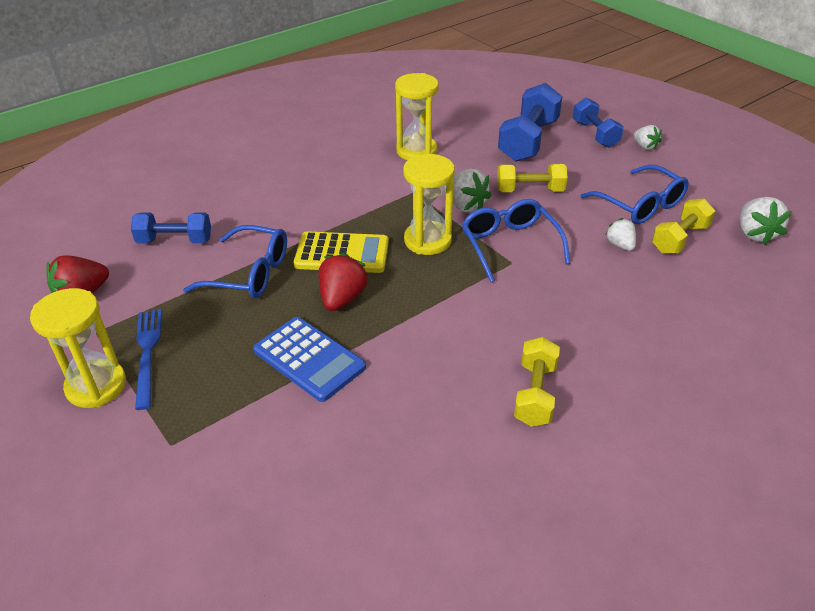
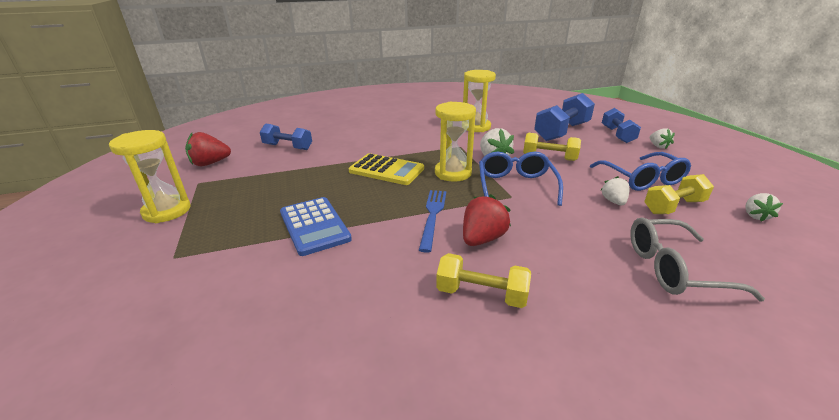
camera: 20 degrees right, 10 degrees down
blue fork [135,309,162,410] -> blue fork moved to [419,190,446,253]
blue glasses [183,225,287,298] -> none
red strawberry [318,253,369,311] -> red strawberry moved to [463,194,511,246]
yellow dumbbell [514,337,560,427] -> yellow dumbbell turned 75 degrees clockwise [436,253,531,308]
white strawberry [740,197,792,245] -> white strawberry [745,193,783,221], size x0.63
none -> grey glasses [630,217,765,302]

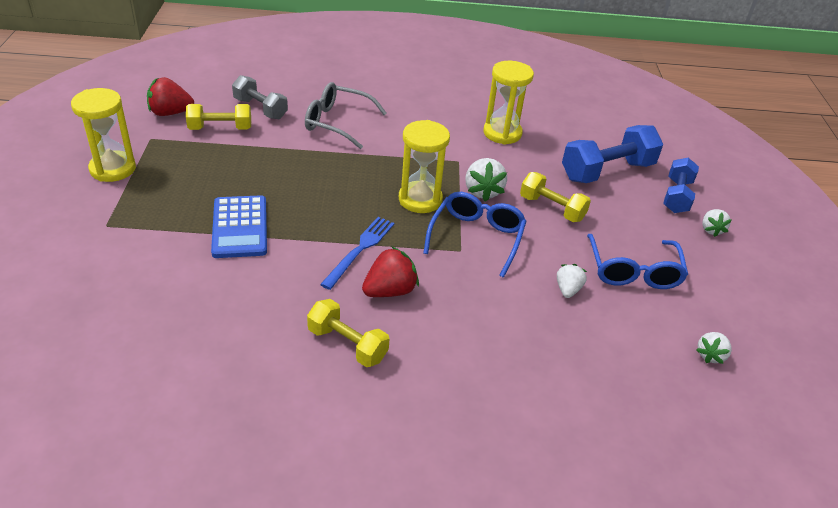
camera: 15 degrees right, 10 degrees up
blue dumbbell [260,123,312,150] -> grey dumbbell [232,75,288,119]
yellow calculator [349,153,424,185] -> none
grey glasses [630,217,765,302] -> grey glasses moved to [305,82,387,149]
yellow dumbbell [644,174,714,214] -> yellow dumbbell moved to [186,104,251,130]

